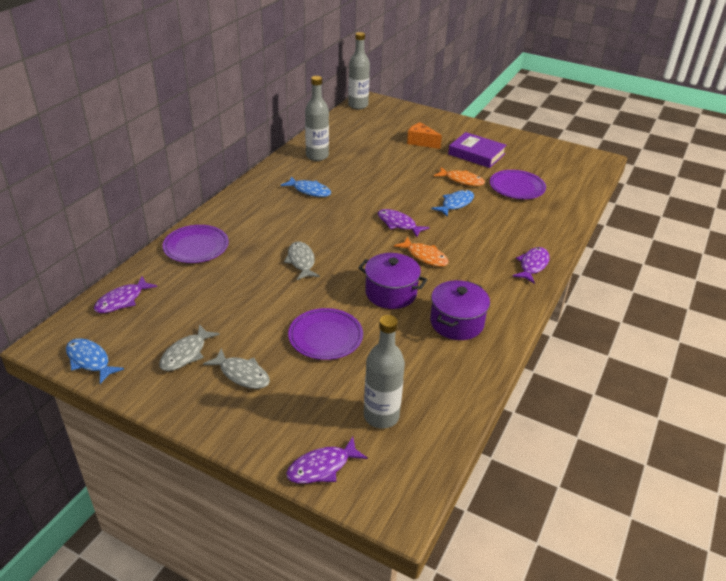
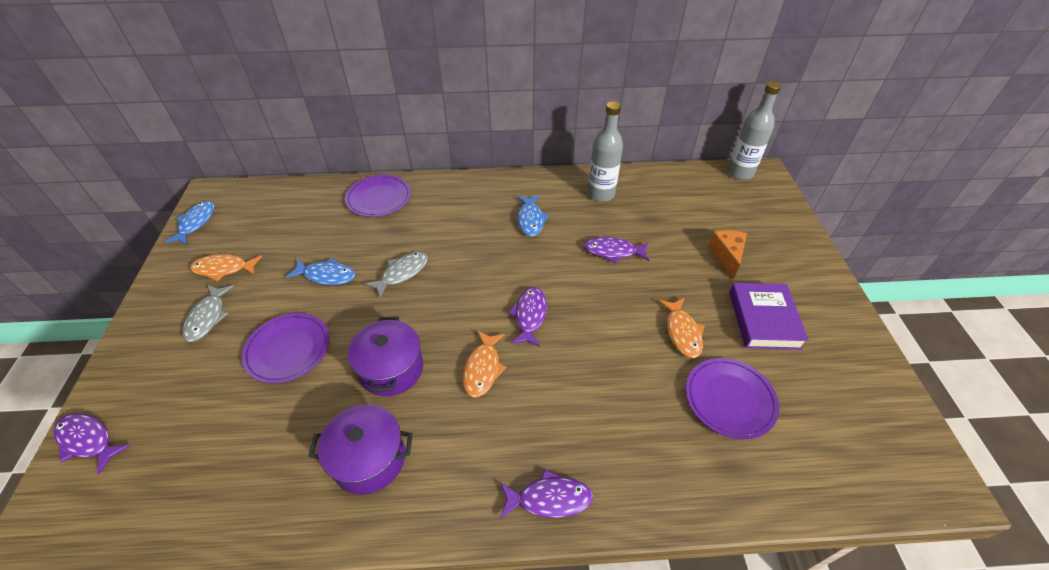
camera: 60 degrees right, 10 degrees up
purple fish [94,276,157,313] -> purple fish moved to [584,237,649,264]
grey fish [159,324,220,371] -> orange fish [190,254,262,282]
grey bottle [364,315,405,429] -> none
blue fish [431,190,474,217] -> blue fish moved to [286,258,355,285]

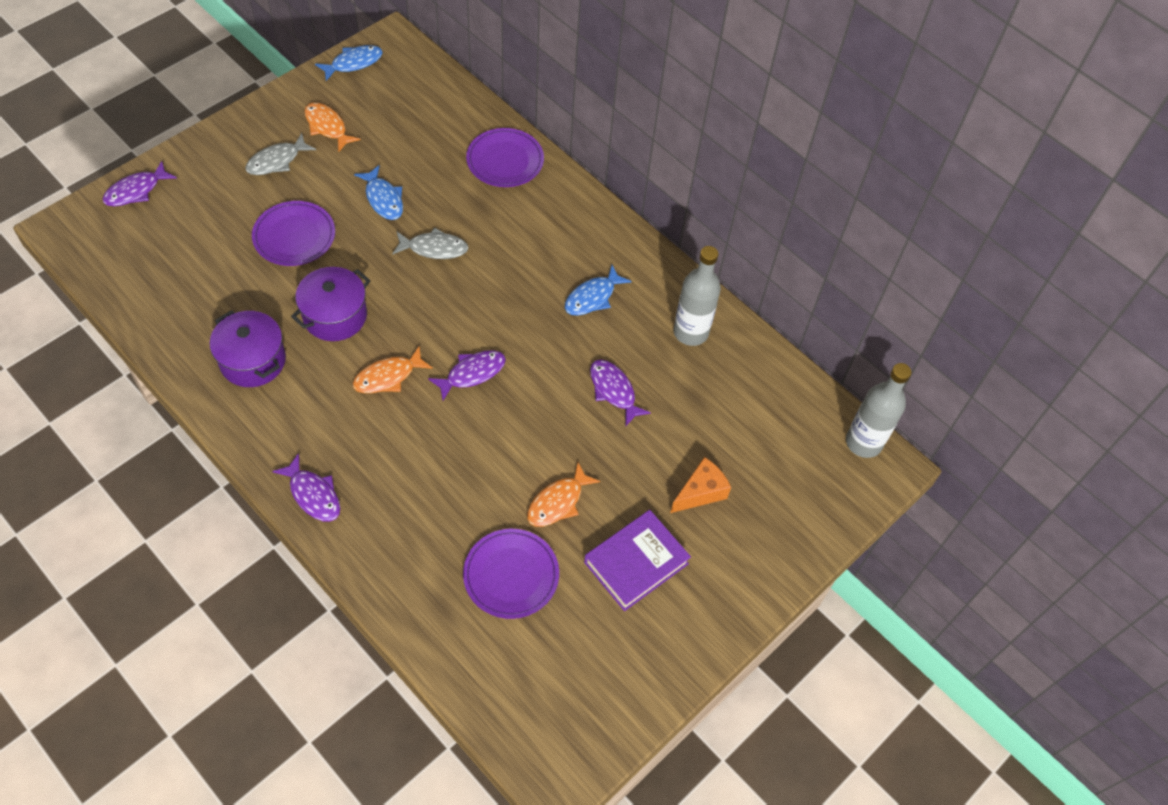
camera: 45 degrees right, 10 degrees up
purple fish [54,413,130,475] -> purple fish turned 120 degrees counterclockwise [102,161,177,206]

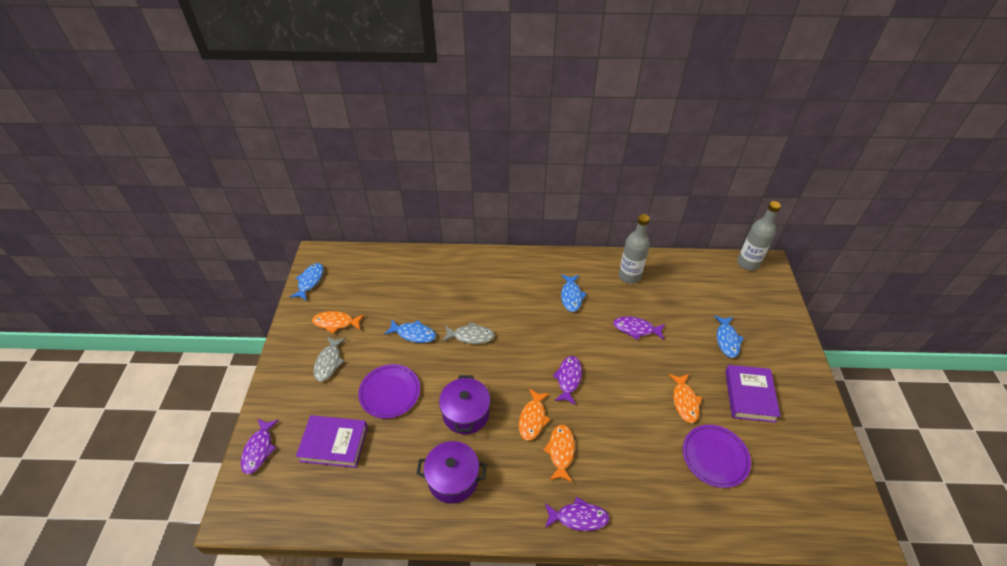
camera: 40 degrees left, 10 degrees down
grey fish [392,227,468,259] -> grey fish turned 45 degrees clockwise [442,322,495,344]
purple plate [466,128,544,187] -> none
orange cheese [670,457,731,513] -> blue fish [714,315,744,358]
none -> purple book [296,415,368,468]
none -> orange fish [543,424,575,482]

